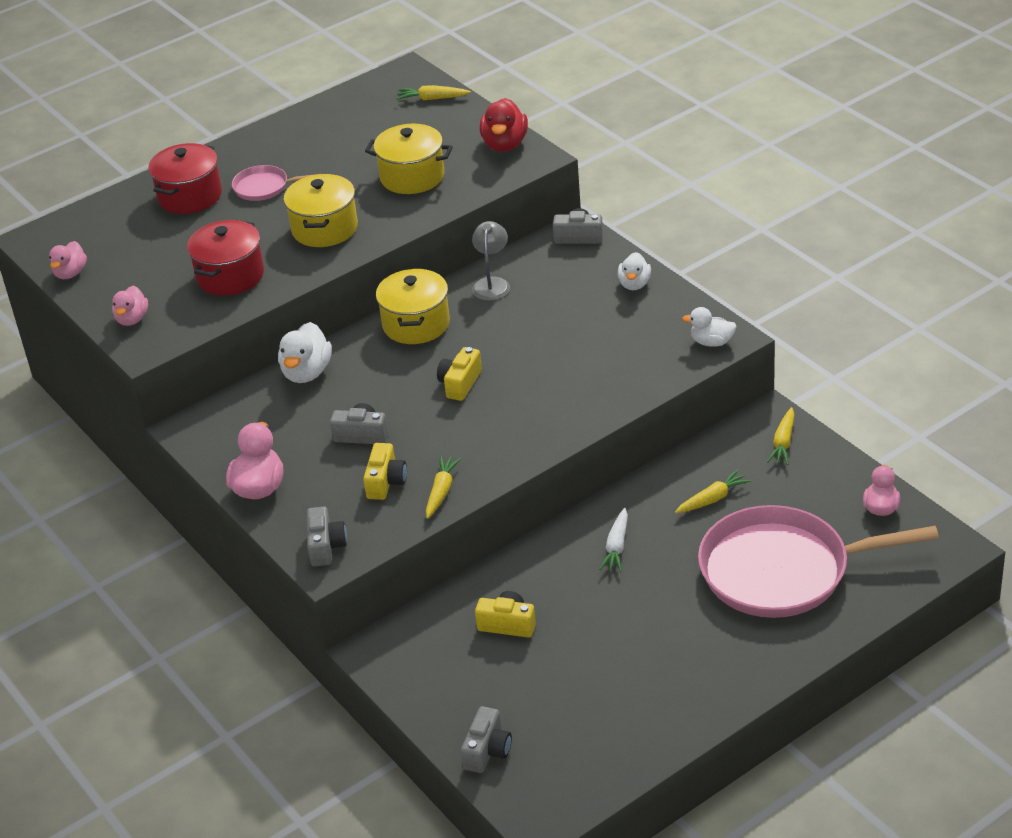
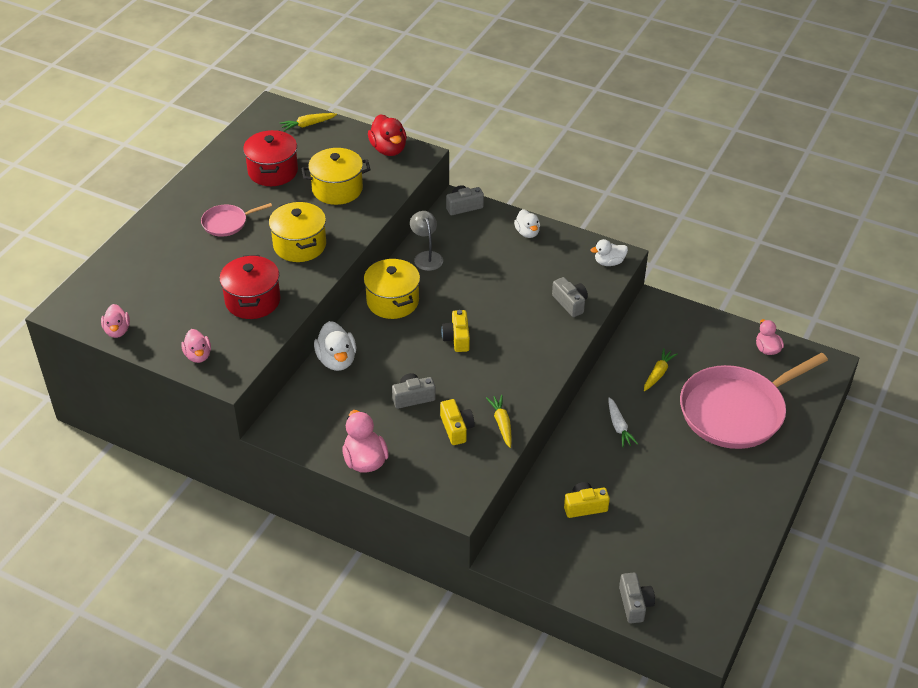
camera: 30 degrees left, 5 degrees up
red pot [148,143,222,214] -> red pot moved to [243,130,298,186]
grey camera [307,506,347,567] -> grey camera moved to [552,277,588,317]
yellow carrot [767,407,795,465] -> none

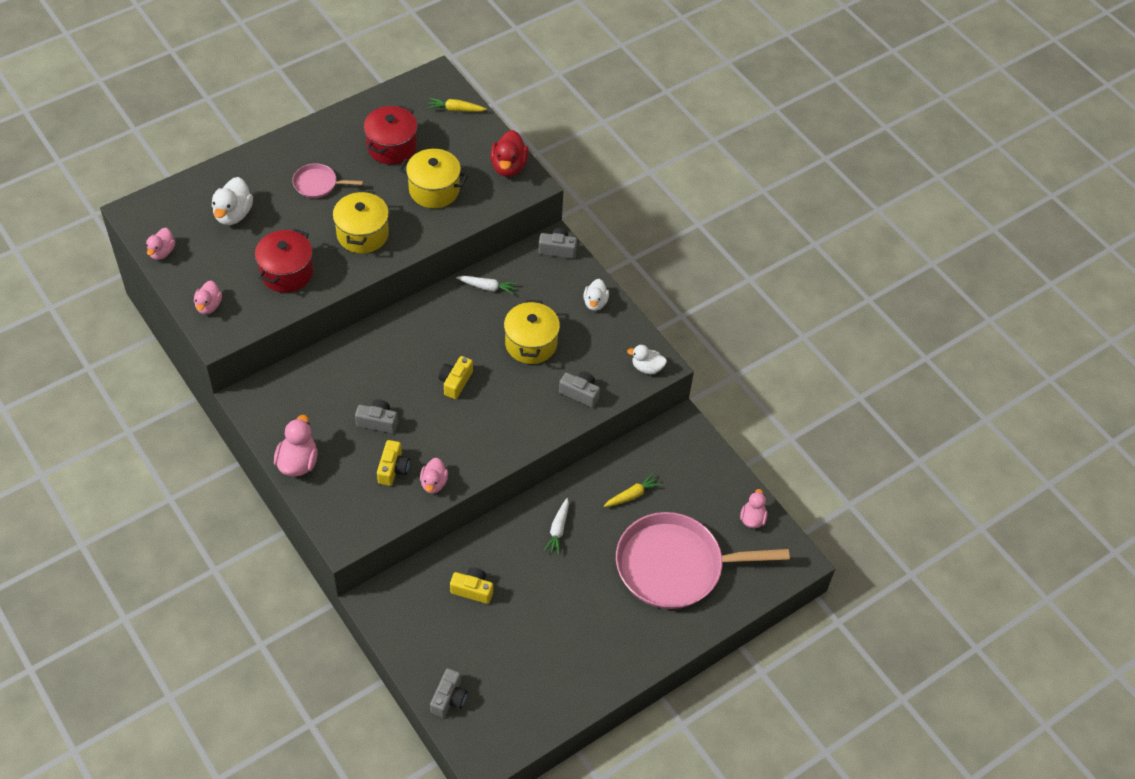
camera: 25 degrees right, 10 degrees up
white duck [314,321,356,371] -> white duck moved to [212,177,253,225]
yellow pot [364,258,420,319] -> yellow pot moved to [504,300,560,364]
grey lamp [410,211,443,271] -> white carrot [456,276,517,295]
yellow carrot [486,395,512,448] -> pink duck [420,458,448,493]
grey camera [552,277,588,317] -> grey camera turned 60 degrees counterclockwise [559,371,600,407]

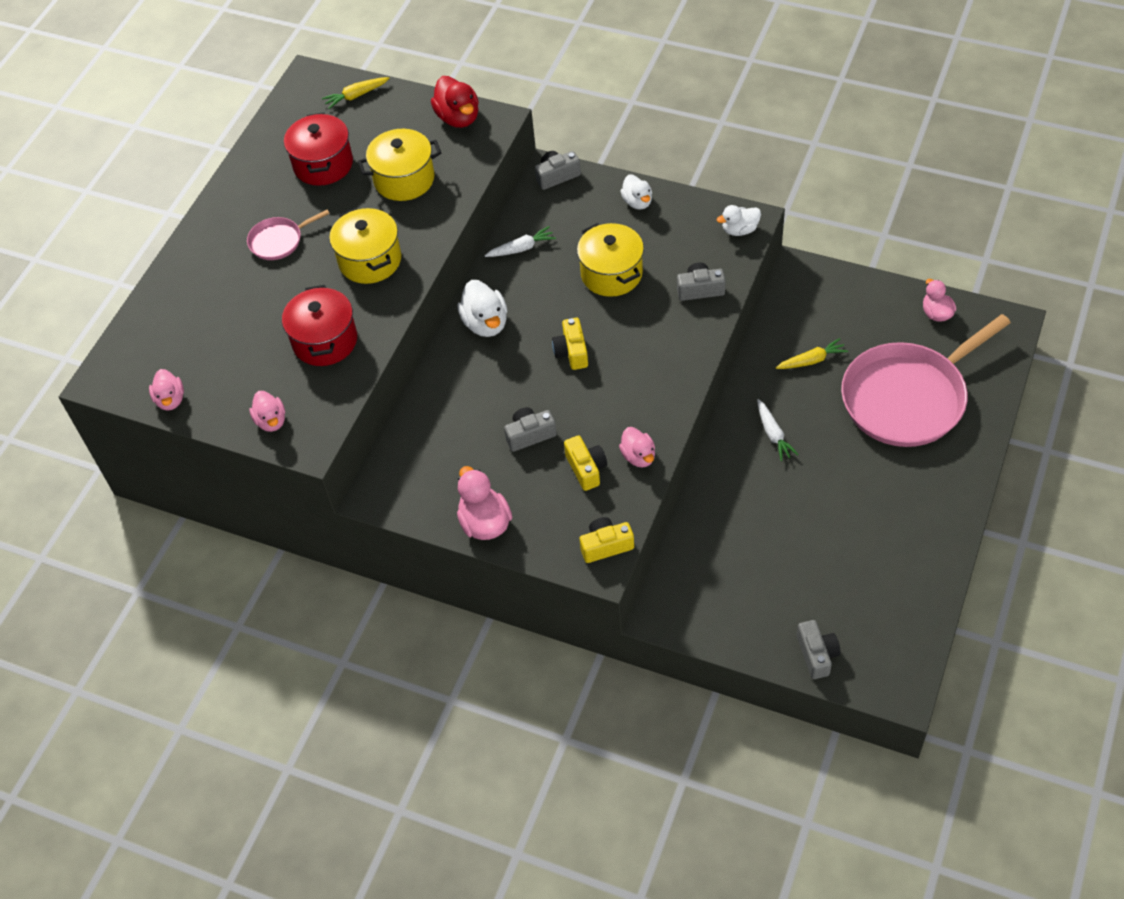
camera: 25 degrees left, 0 degrees up
white duck [212,177,253,225] -> white duck moved to [457,280,507,337]
yellow camera [450,567,493,604] -> yellow camera moved to [580,517,634,563]
yellow carrot [604,473,662,507] -> yellow carrot turned 45 degrees clockwise [776,338,848,369]

